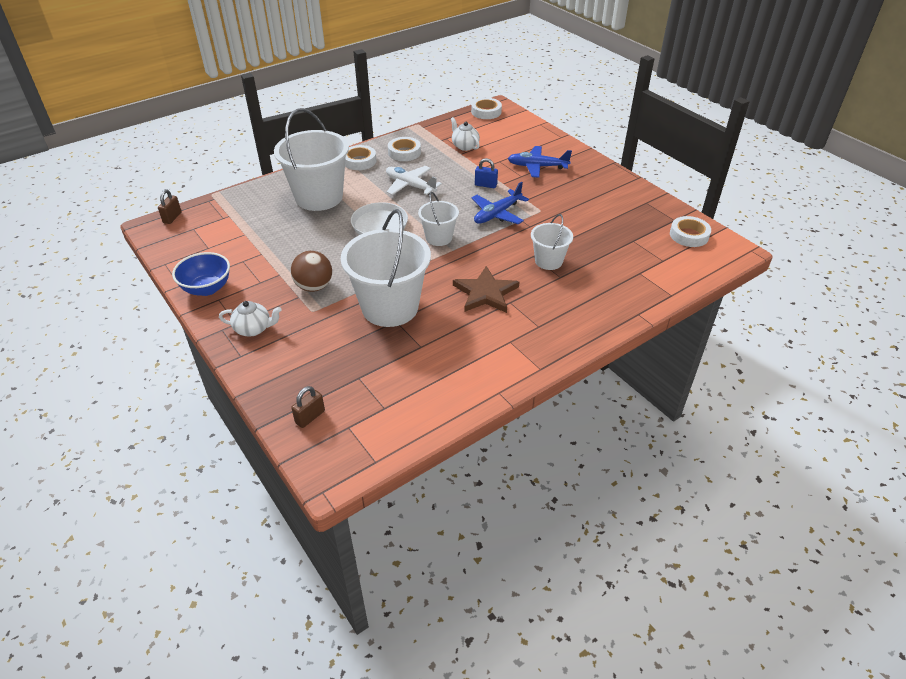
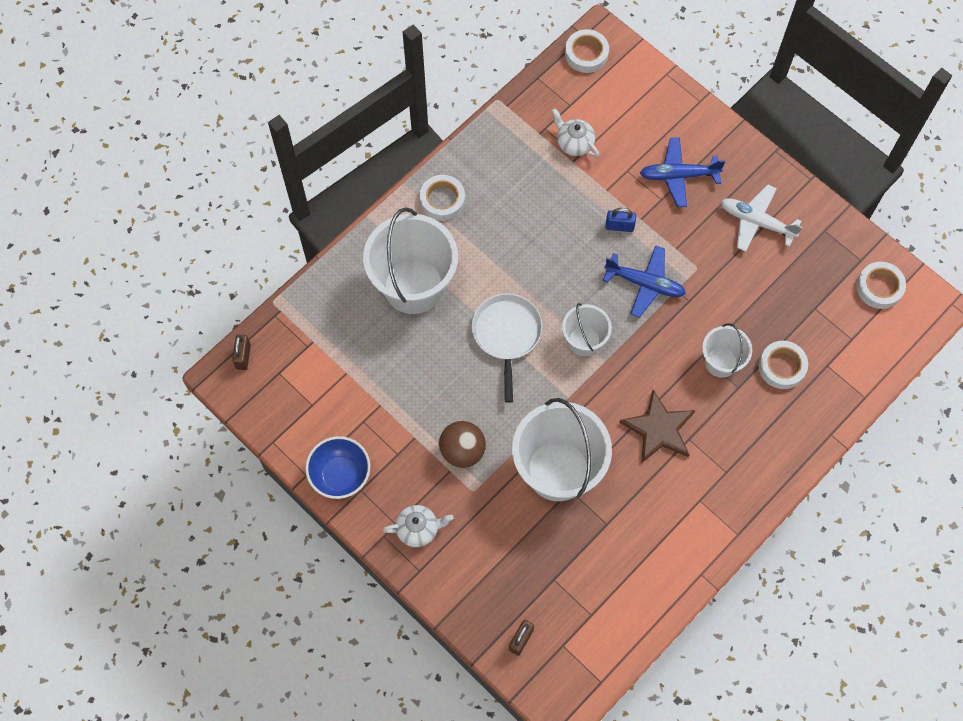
camera: 10 degrees left, 25 degrees up
white plane [386,166,442,195] -> white plane moved to [721,185,802,252]
white tape [388,137,421,161] -> white tape moved to [758,341,808,389]
blue plane [471,182,529,224] -> blue plane turned 105 degrees counterclockwise [603,245,686,318]

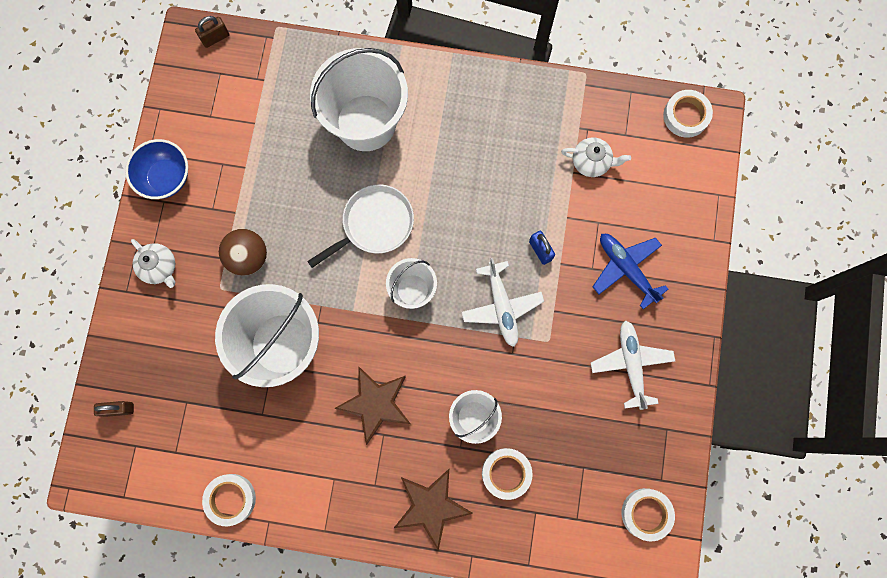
camera: 55 degrees right, 10 degrees up
white tape [420,175,465,221] -> white tape moved to [202,474,256,526]
white teapot [552,108,599,158] -> white teapot turned 90 degrees clockwise [561,137,631,177]
blue plane [603,245,686,318] -> white plane [461,258,544,347]
none -> brown star [394,469,473,551]

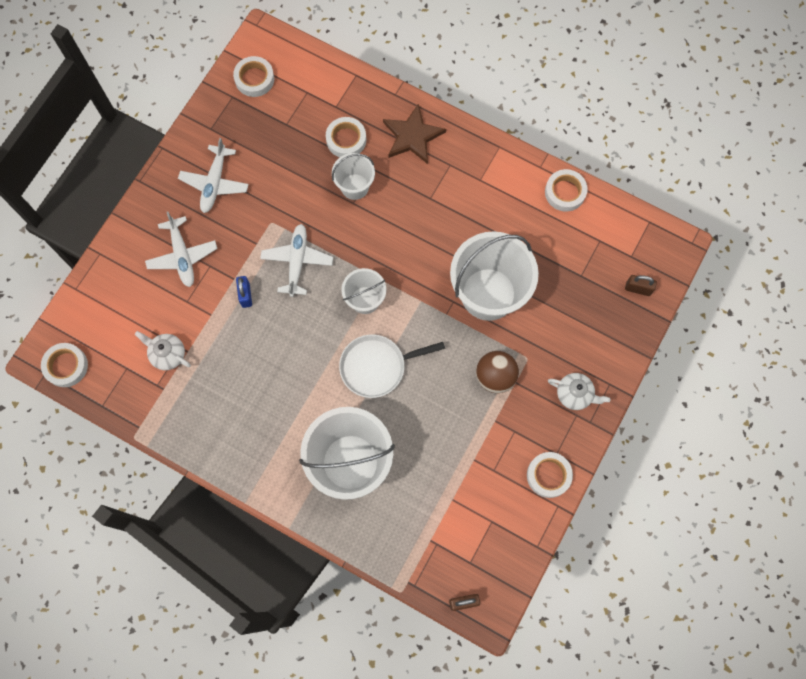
camera: 160 degrees left, 5 degrees down
blue bowl [125,139,188,199] -> white tape [527,452,573,498]
white teapot [131,239,175,288] -> white teapot turned 135 degrees clockwise [548,373,611,410]
brown star [334,366,411,445] -> none
blue plane [592,234,669,309] -> white plane [145,212,218,287]

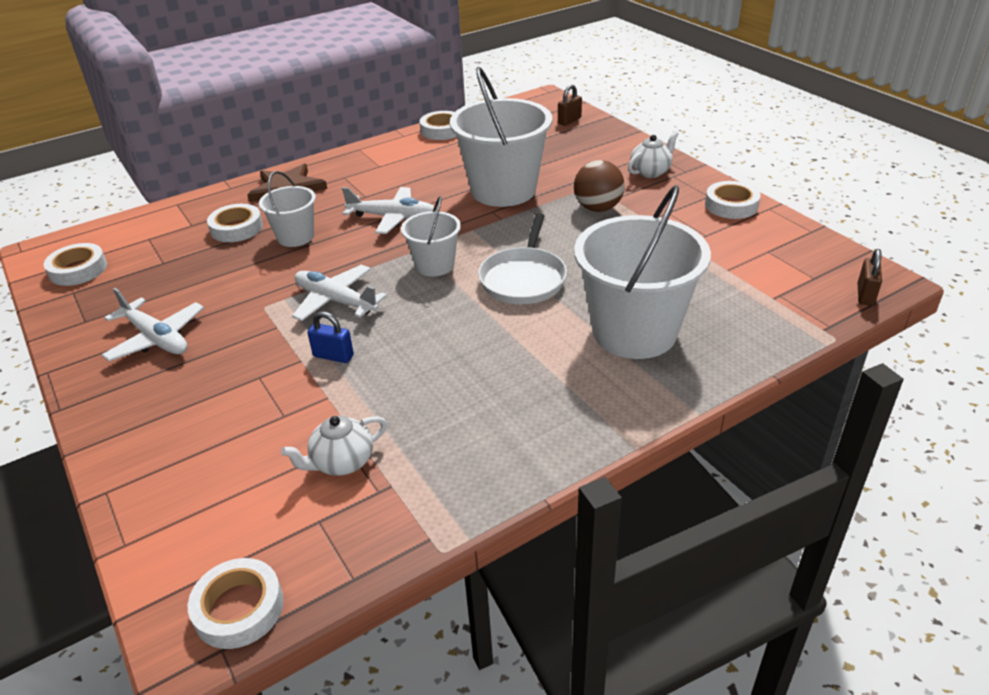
camera: 60 degrees left, 35 degrees down
white plane [145,212,218,287] -> white plane moved to [342,187,437,234]

